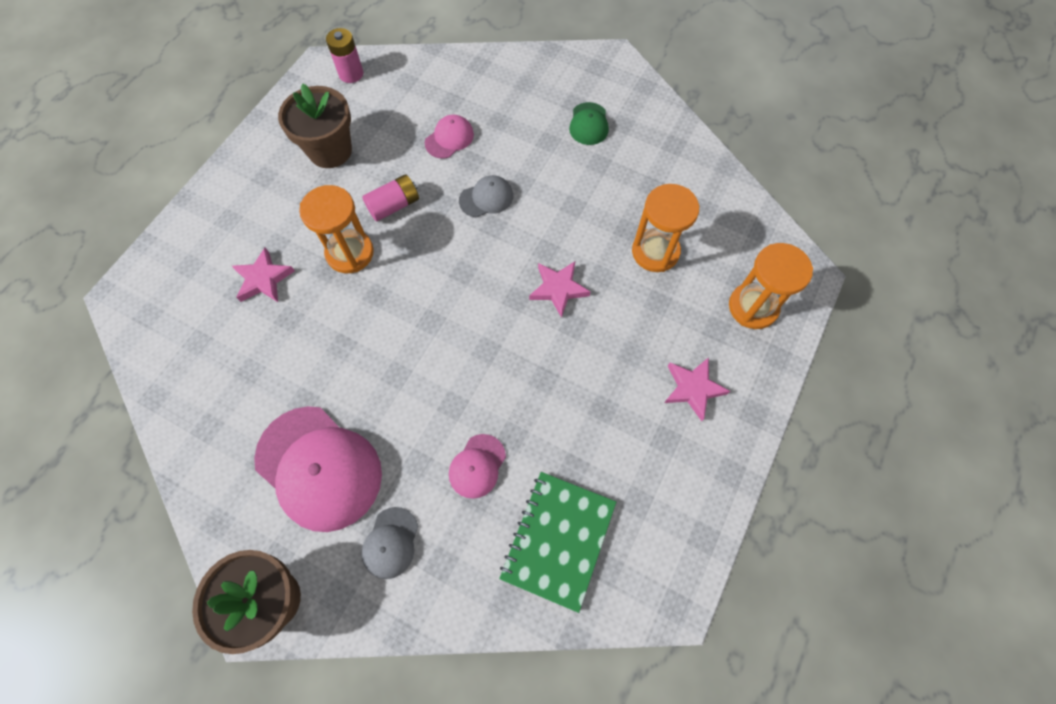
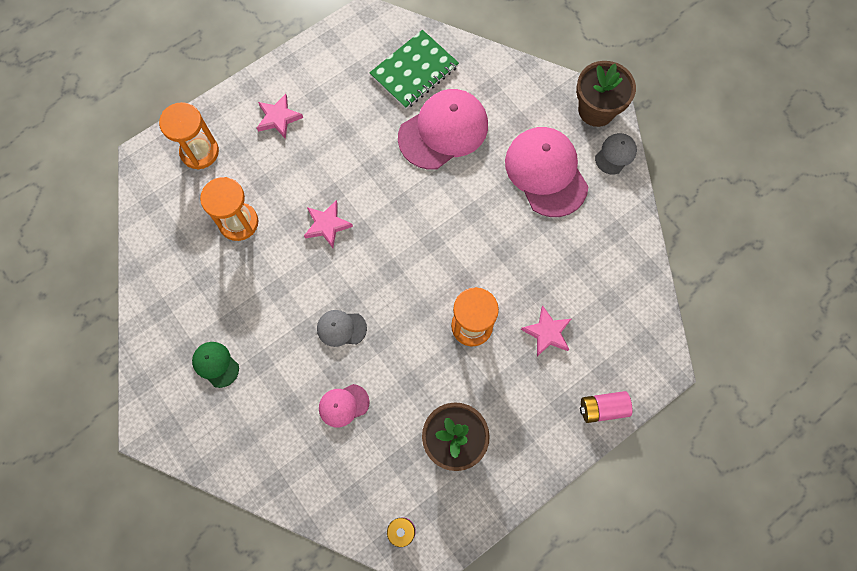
camera: 155 degrees left, 5 degrees up
grey cap [361,507,419,579] -> grey cap moved to [595,133,637,174]
pink battery [362,174,419,222] -> pink battery moved to [580,391,633,423]
pink cap [449,434,506,499] -> pink cap [398,89,488,170], size x2.07
green cap [569,102,609,145] -> green cap turned 75 degrees counterclockwise [192,342,239,388]

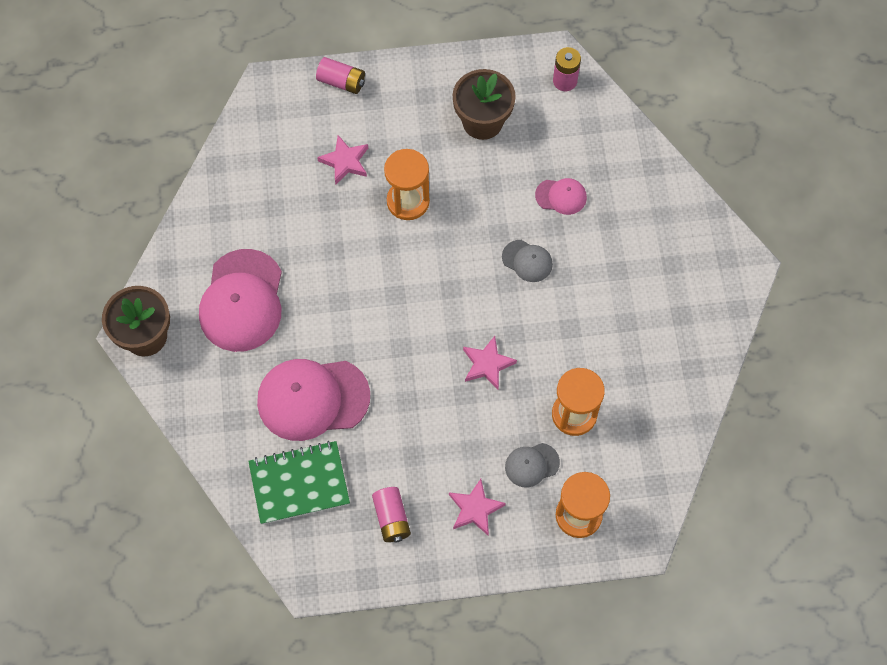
camera: 150 degrees left, 5 degrees down
green cap [192,342,239,388] -> none
grey cap [595,133,637,174] -> grey cap moved to [505,443,560,487]
none -> pink battery [372,487,411,543]

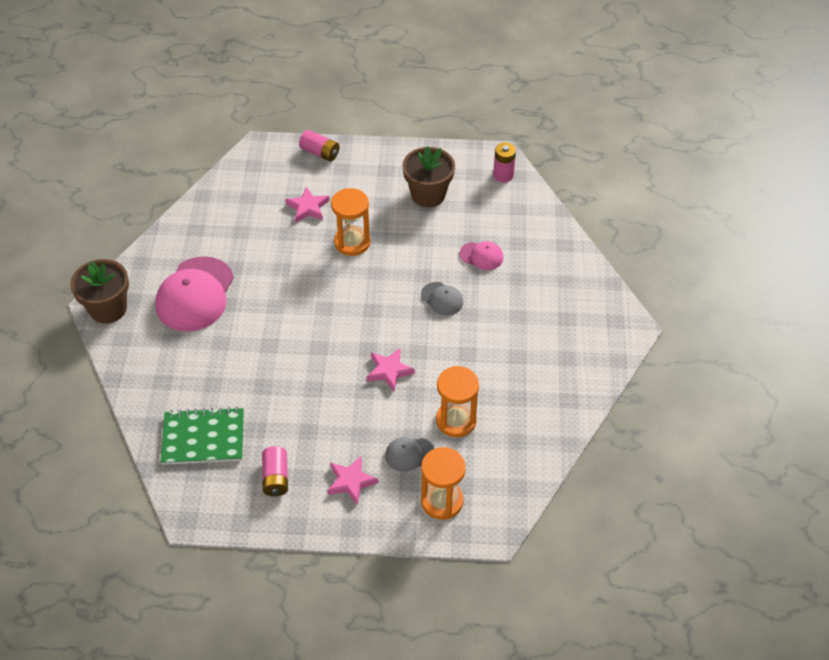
camera: 10 degrees right, 15 degrees down
pink cap [257,359,370,441] -> none

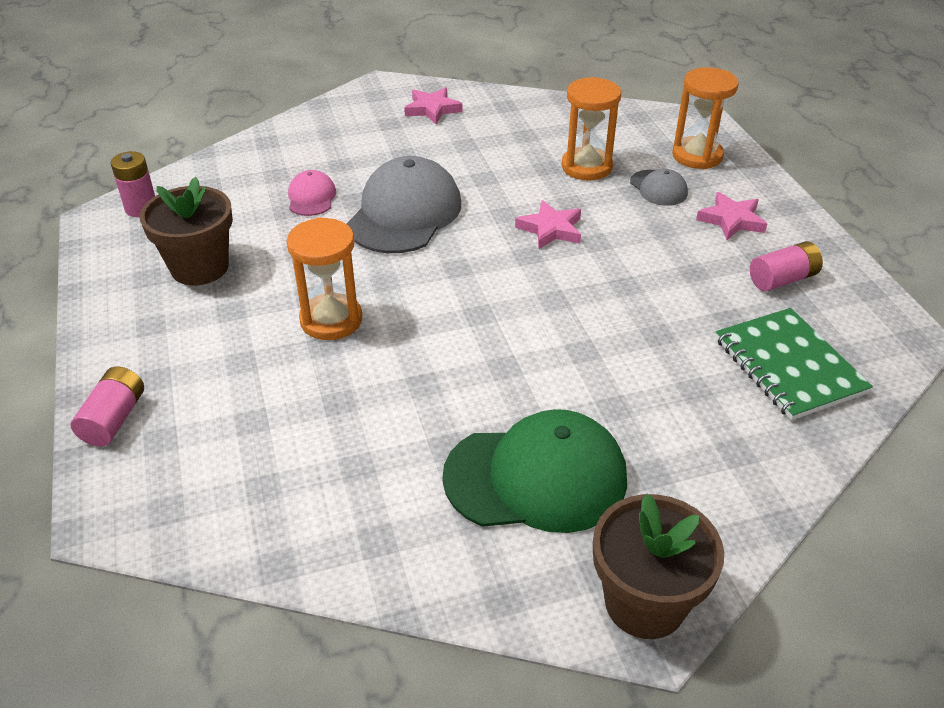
camera: 110 degrees left, 10 degrees down
pink cap [156,256,234,332] -> green cap [442,409,627,533]
pink star [285,186,330,222] -> pink star moved to [404,87,463,124]
grey cap [421,282,463,315] -> grey cap [347,156,461,253], size x2.07

